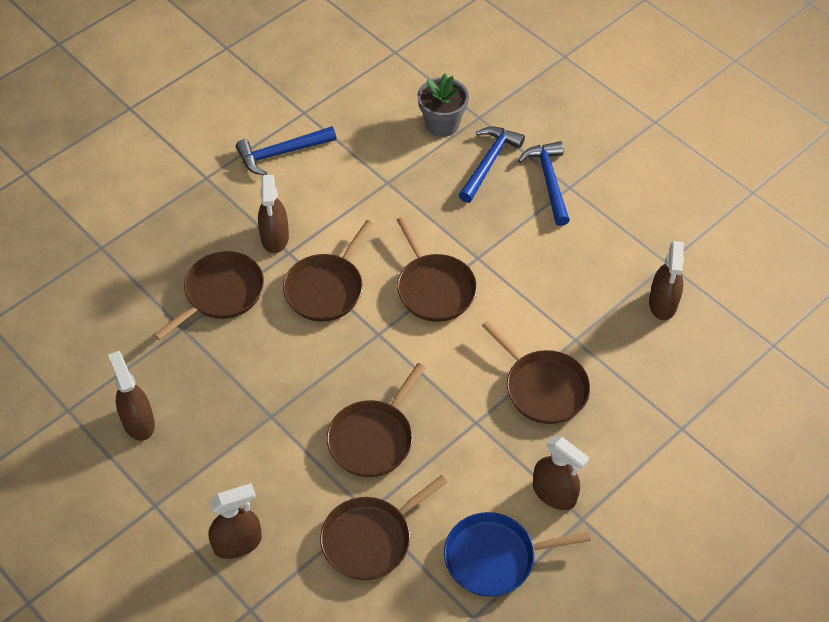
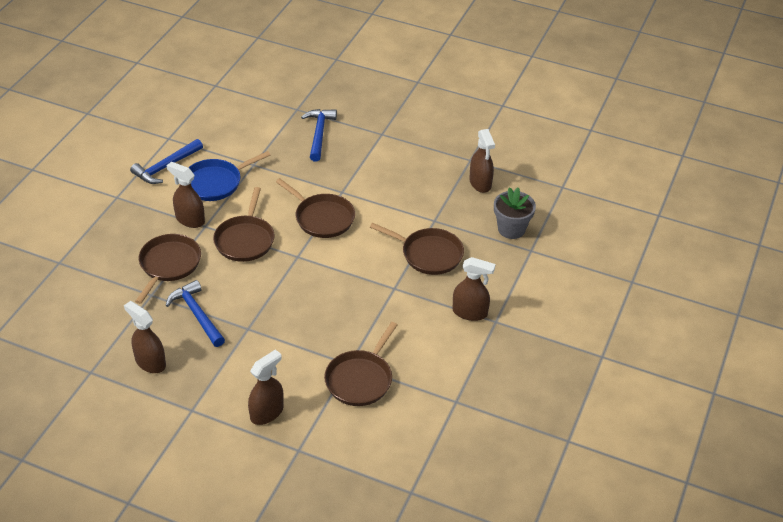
camera: 25 degrees left, 10 degrees down
brown spray bottle [258,175,289,253] -> brown spray bottle turned 150 degrees clockwise [166,162,205,228]
brown pan [327,363,426,477] -> none
grey flower pot [417,74,469,137] -> grey flower pot moved to [494,187,536,239]
blue pan [444,512,591,597] -> blue pan moved to [188,151,270,201]
blue hammer [518,141,570,226] -> blue hammer moved to [165,280,225,347]

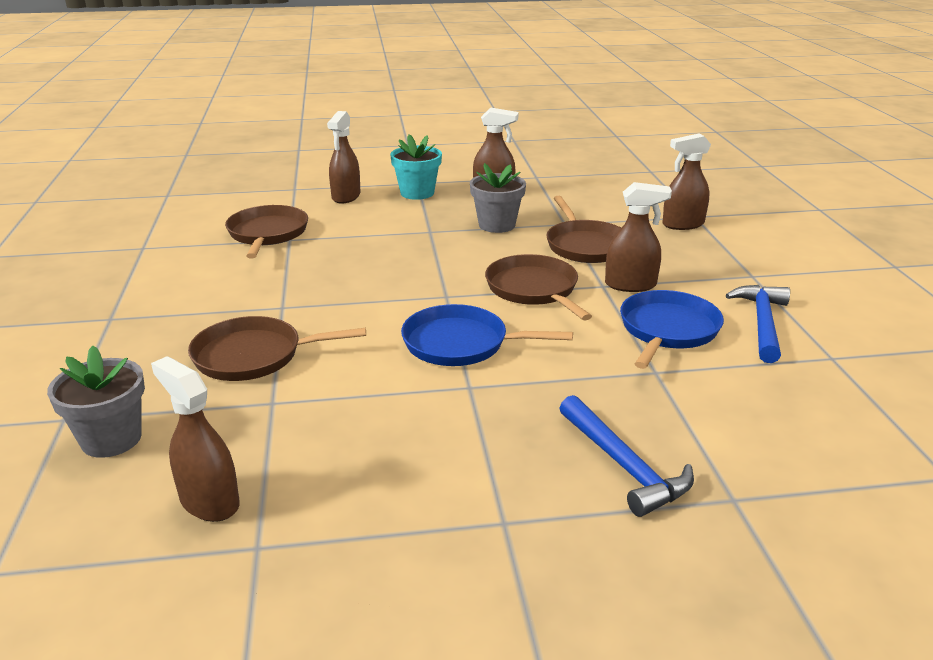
camera: 150 degrees right, 15 degrees down
blue hammer [165,280,225,347] -> grey flower pot [470,163,526,233]
brown pan [276,178,355,238] -> blue pan [401,304,573,366]
brown spray bottle [453,257,495,321] -> brown spray bottle moved to [662,133,711,230]
none -> turquoise flower pot [390,134,442,200]

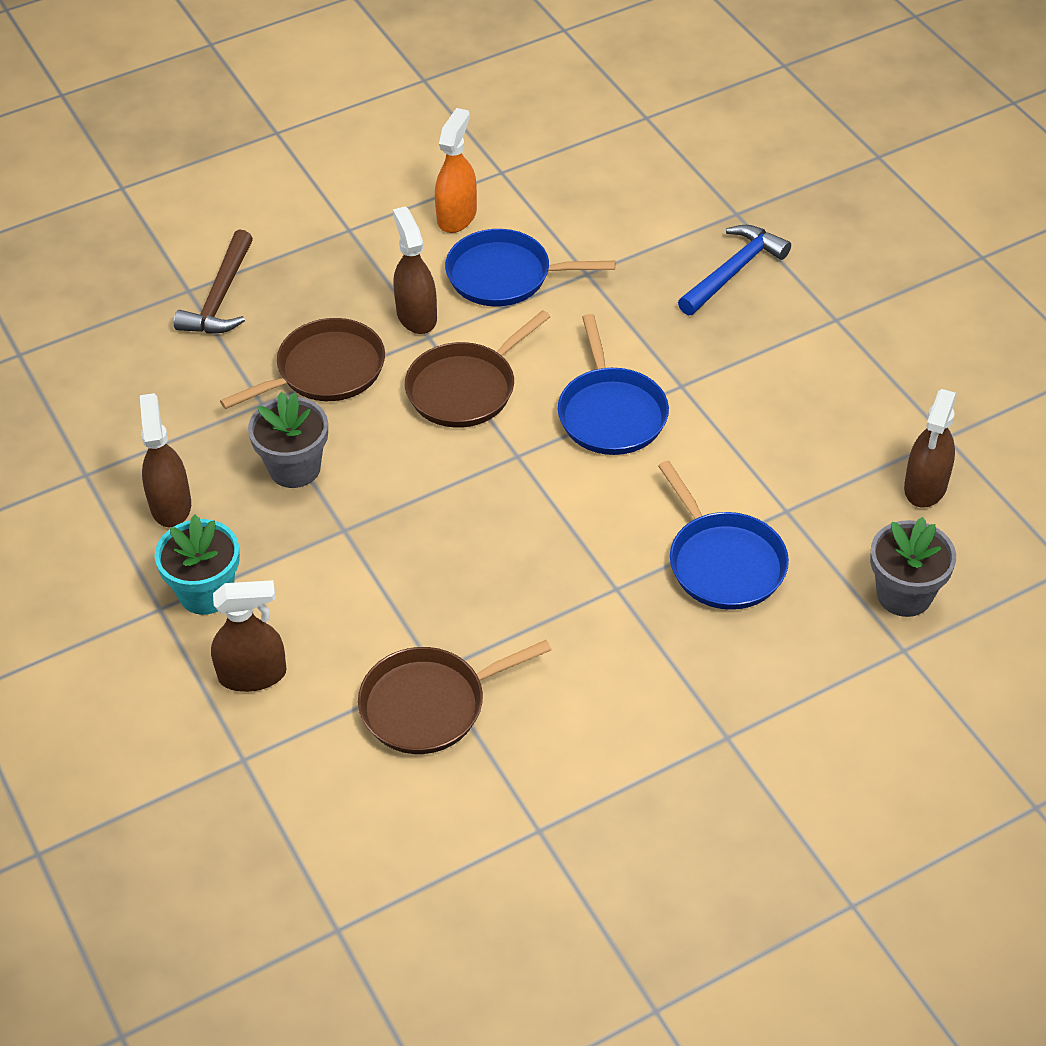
camera: 110 degrees left, 20 degrees up
brown pan [188,316,366,381] -> blue pan [658,461,789,610]
brown spray bottle [662,133,711,230] -> brown hammer [174,230,253,334]
blue hammer [726,285,790,363] -> orange spray bottle [435,108,477,233]

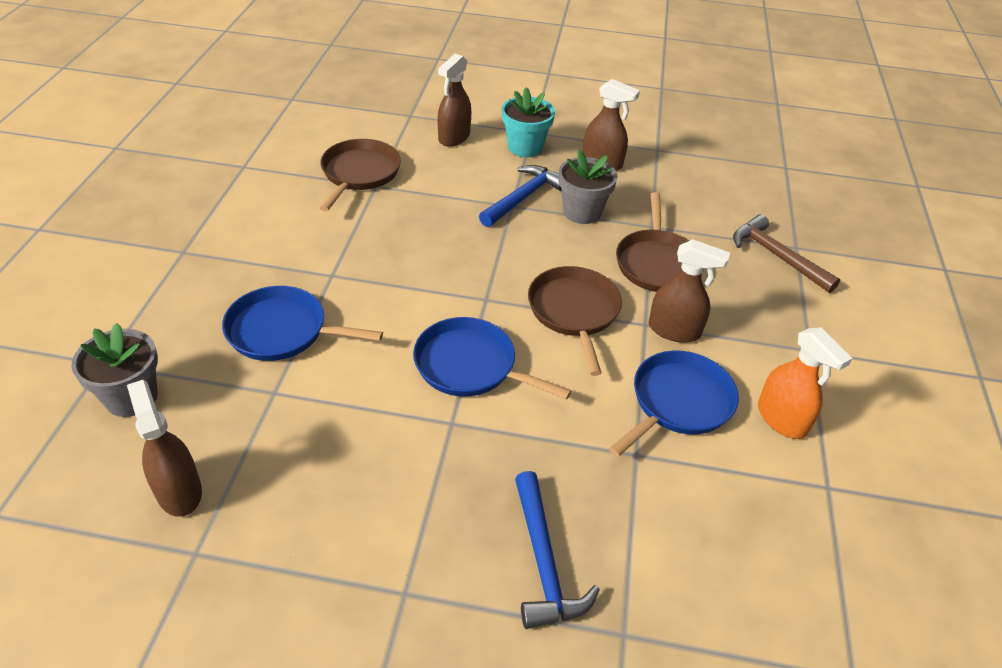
camera: 125 degrees right, 5 degrees down
none -> blue hammer [479,165,562,227]

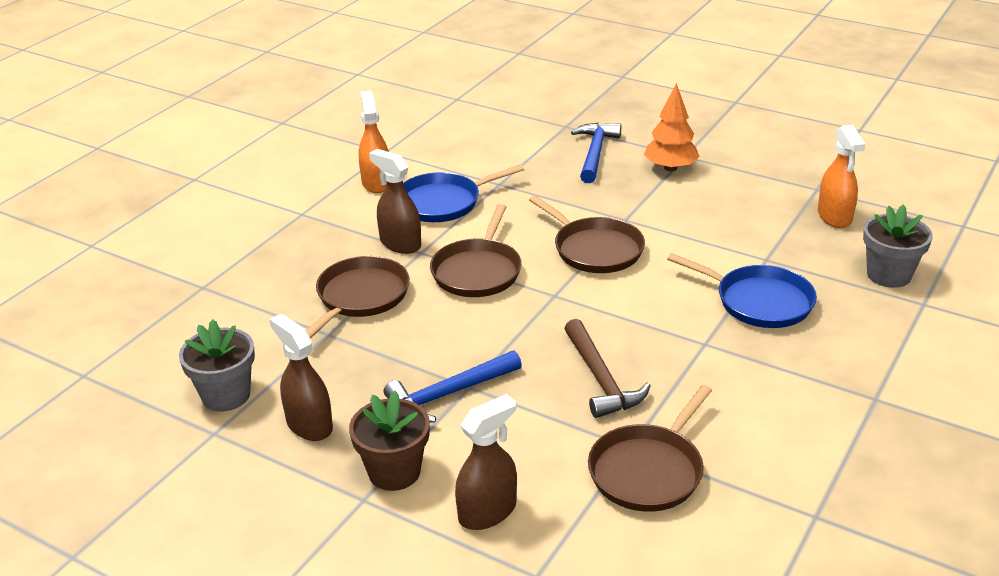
camera: 155 degrees left, 10 degrees down
brown spray bottle [127,380,202,517] -> orange spray bottle [818,125,865,228]
blue pan [413,317,571,400] -> brown pan [529,195,645,273]
turquoise flower pot [502,87,555,157] -> brown flower pot [349,391,430,491]
grey flower pot [558,150,618,224] -> grey flower pot moved to [179,319,255,412]
brown hammer [733,214,840,293] -> brown hammer moved to [564,319,651,418]
none -> orange tree [644,83,700,171]

